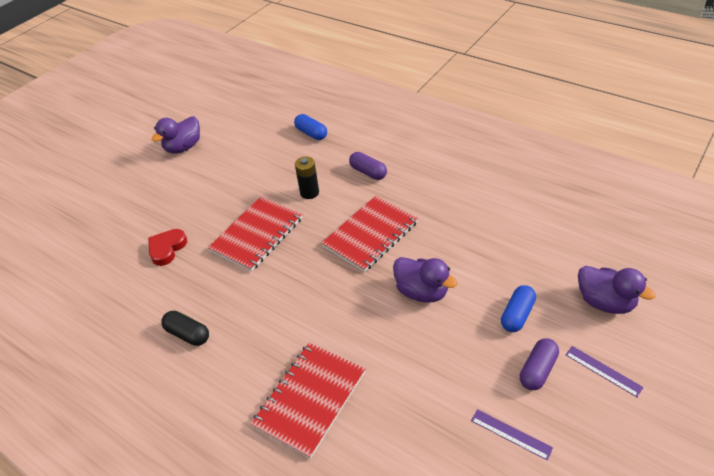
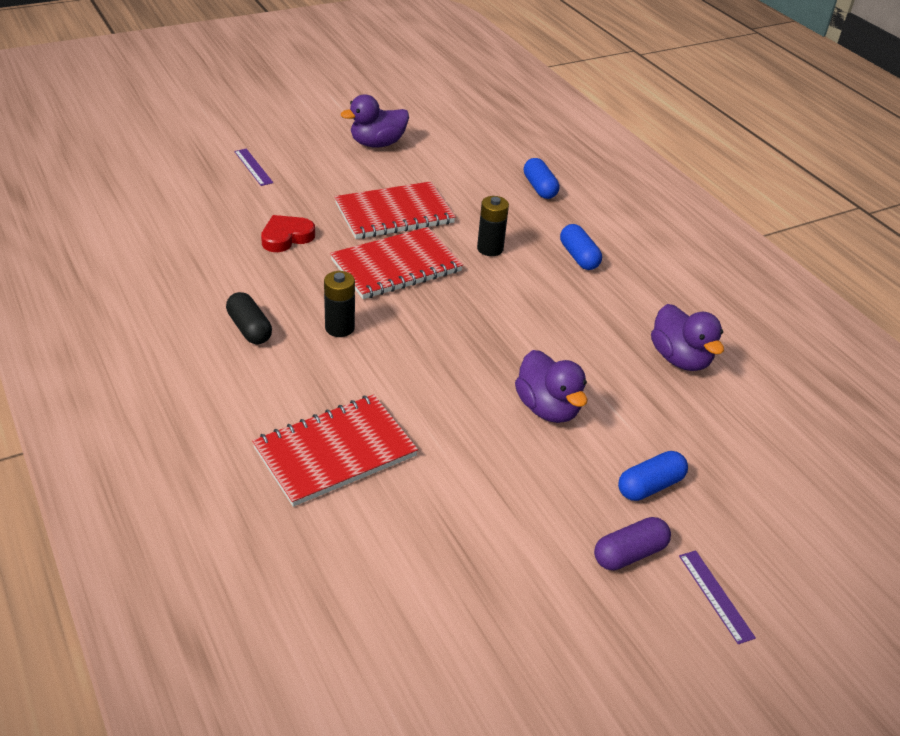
camera: 20 degrees right, 5 degrees down
red notebook [322,196,418,272] -> red notebook moved to [335,181,456,239]
purple capsule [349,152,387,180] -> blue capsule [560,224,602,270]
purple ruler [471,409,553,461] -> purple ruler moved to [234,149,273,186]
purple duck [578,266,656,314] -> purple duck moved to [651,304,724,371]
none -> black battery [324,271,355,337]

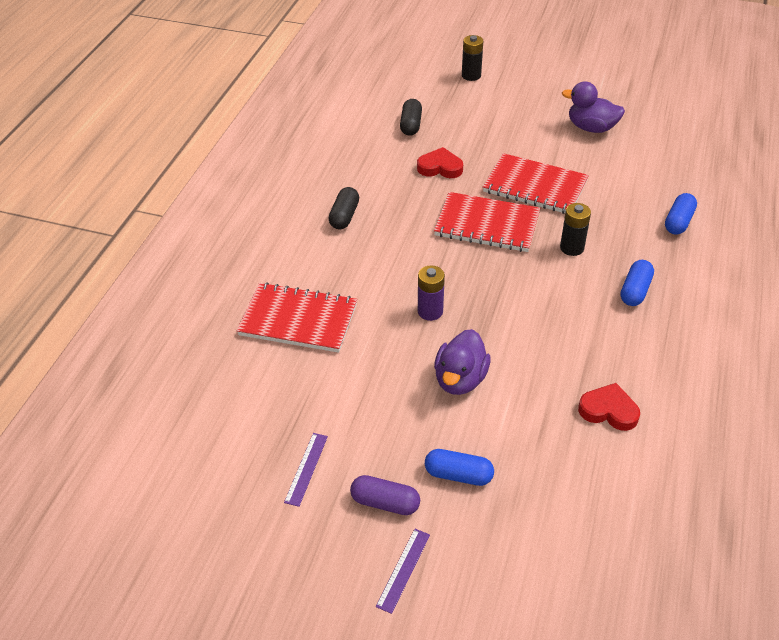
camera: 50 degrees right, 5 degrees up
purple ruler [234,149,273,186] -> purple ruler moved to [284,433,328,507]
black battery [324,271,355,337] -> black battery moved to [462,35,483,81]
purple duck [651,304,724,371] -> red heart [578,383,640,431]
none -> black capsule [400,99,422,136]
none -> purple battery [418,265,445,321]

